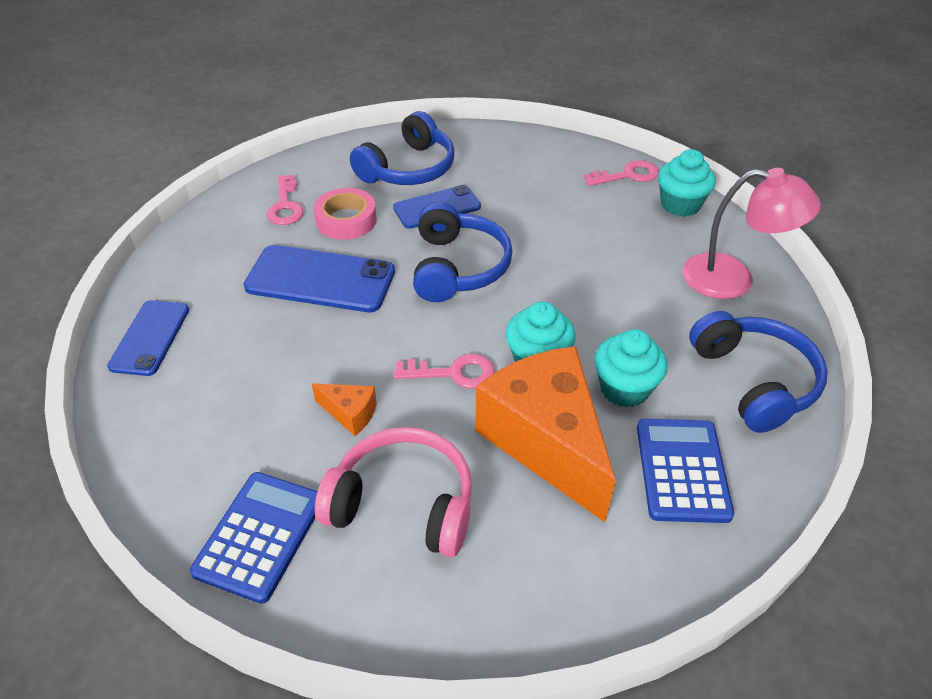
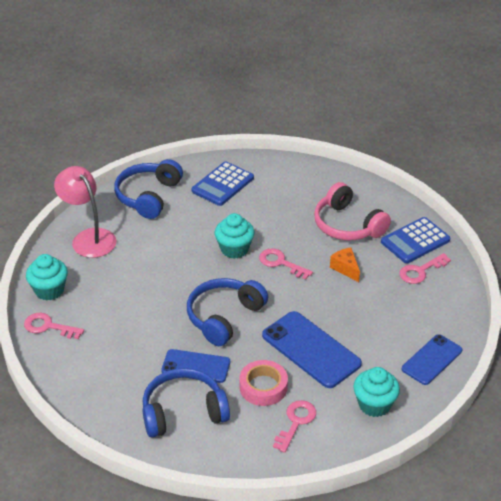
camera: 145 degrees left, 5 degrees down
orange cheese [475,346,616,522] -> none
turquoise cupcake [594,329,668,408] -> turquoise cupcake moved to [353,367,400,417]
none -> pink key [399,253,451,284]

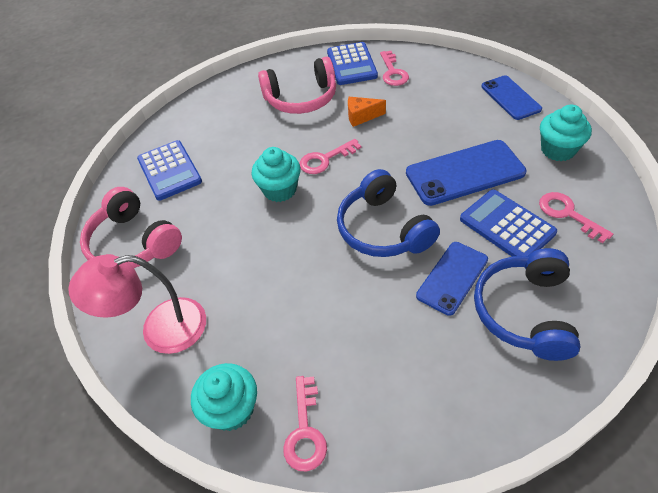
camera: 60 degrees left, 10 degrees up
pink key [24,313,84,339] -> pink key turned 45 degrees counterclockwise [283,376,327,472]
blue headphones [114,159,183,219] -> pink headphones [80,187,182,268]
pink tape [239,360,288,406] -> blue calculator [460,190,557,257]

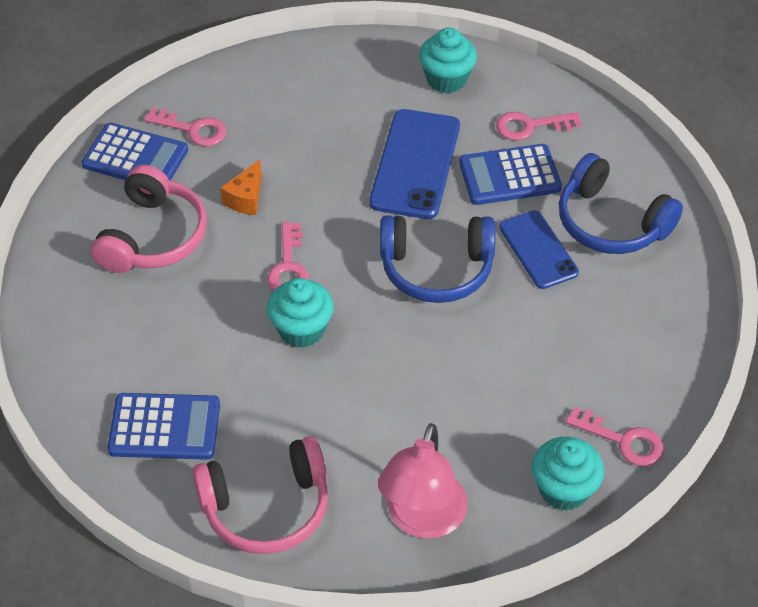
camera: 65 degrees left, 0 degrees up
blue phone [481,75,542,120] -> none

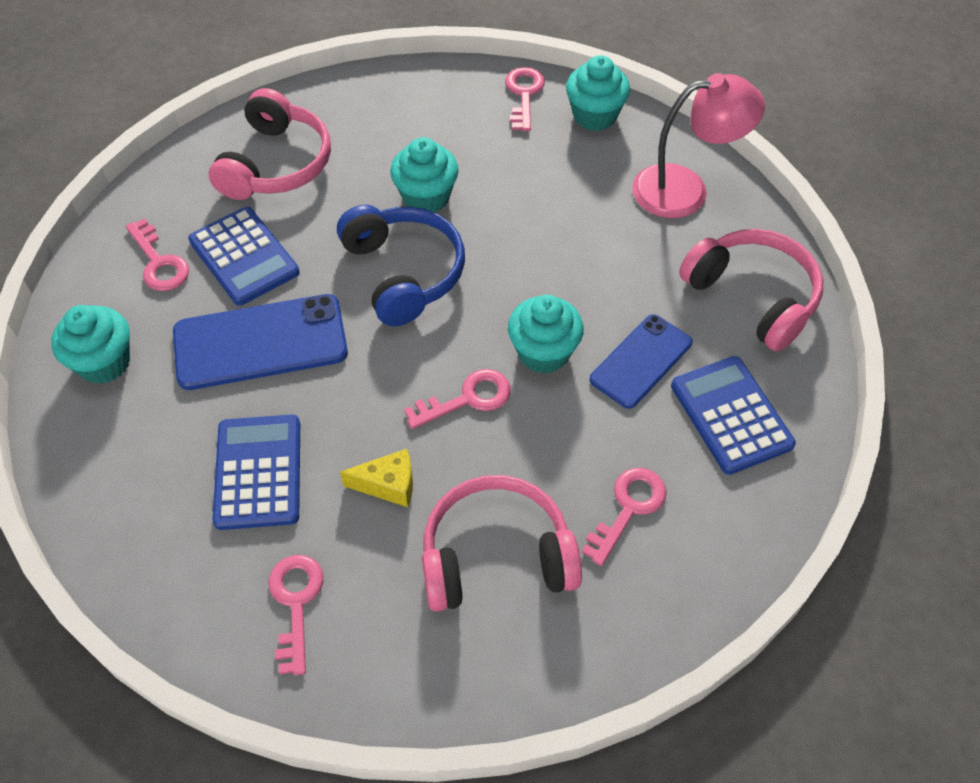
camera: 115 degrees left, 5 degrees up
blue calculator [82,123,188,180] -> blue calculator moved to [212,415,300,530]
orange cheese [220,160,262,215] -> yellow cheese [340,449,413,507]
blue phone [499,210,579,289] -> blue phone moved to [590,314,692,409]
blue headphones [559,153,683,254] -> pink headphones [209,88,331,200]
none -> turquoise cupcake [390,137,459,212]
none -> pink key [582,468,667,566]

